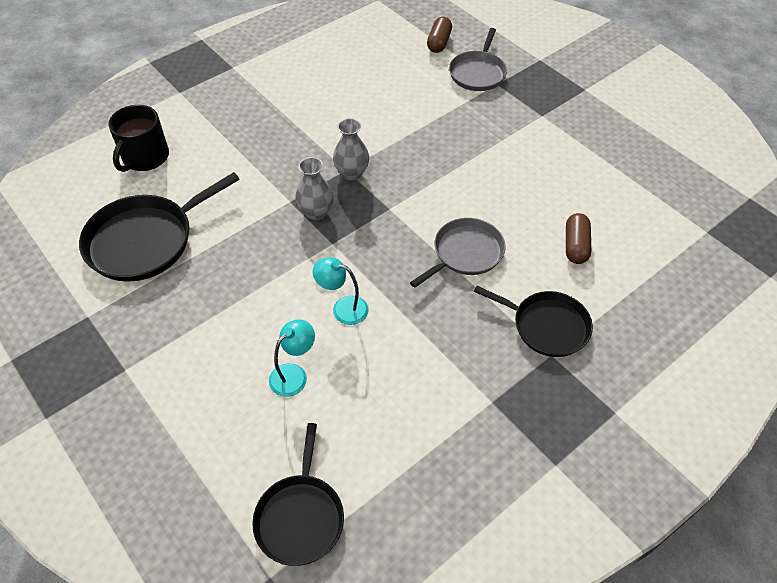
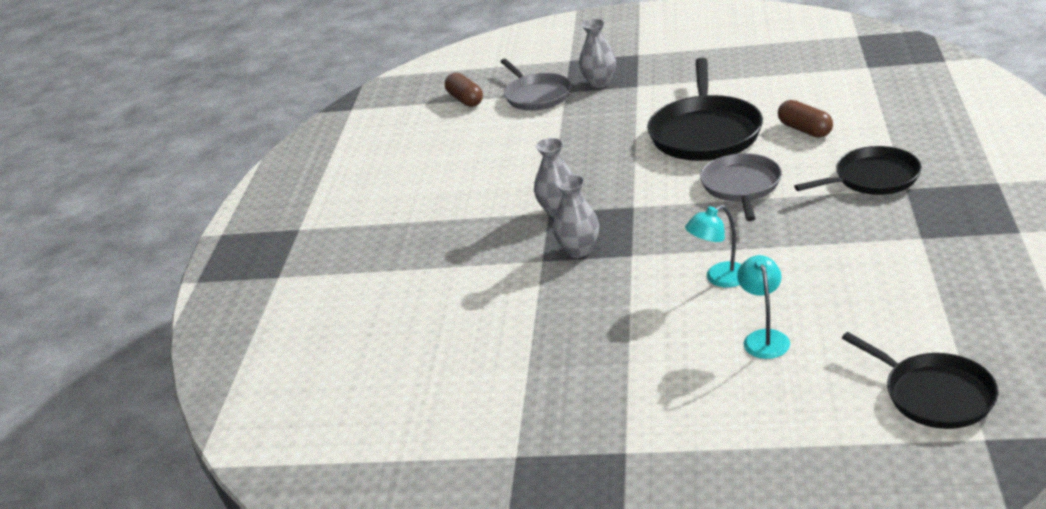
camera: 40 degrees left, 20 degrees down
black pan [79,172,240,282] -> black pan moved to [647,58,763,161]
black mug [108,105,169,172] -> none
none -> grey vase [579,19,616,88]

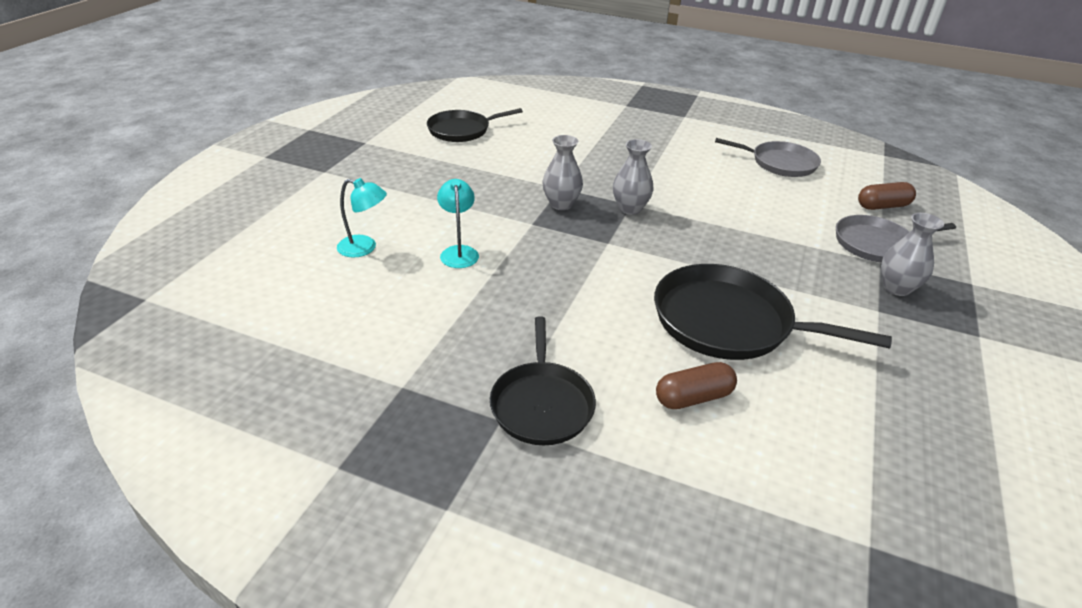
camera: 100 degrees right, 5 degrees up
grey pan [700,153,782,221] -> grey pan moved to [715,138,821,177]
black pan [842,332,998,429] -> black pan moved to [427,108,523,142]

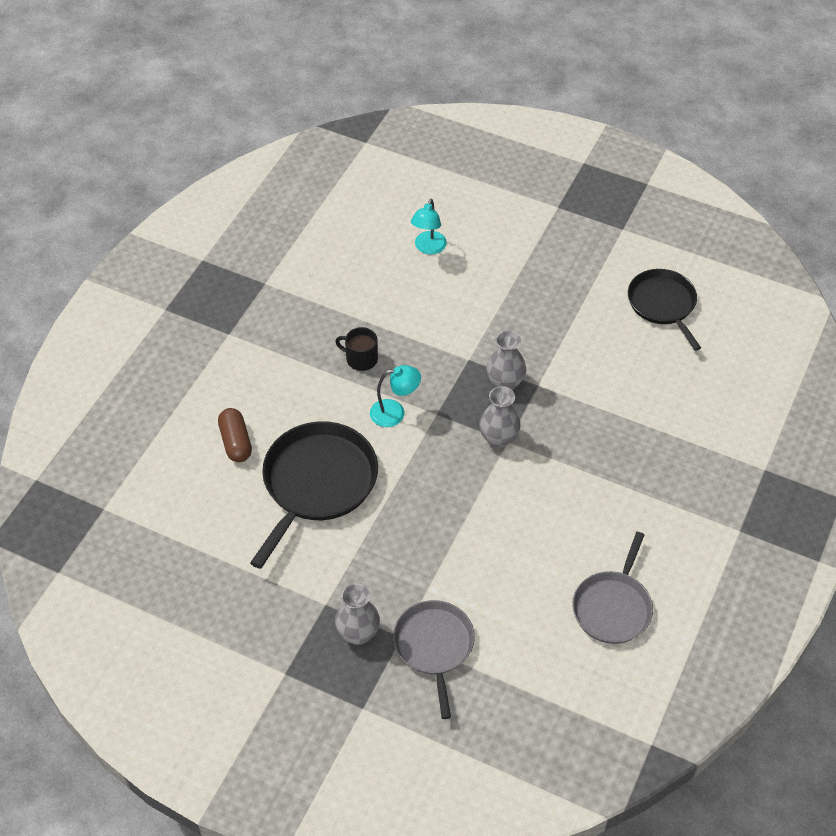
camera: 95 degrees right, 15 degrees up
turquoise lamp [437,179,479,268] -> turquoise lamp moved to [370,365,421,427]
black pan [490,316,596,445] -> none
brown capsule [858,182,916,210] -> none
none -> black mug [335,327,378,371]

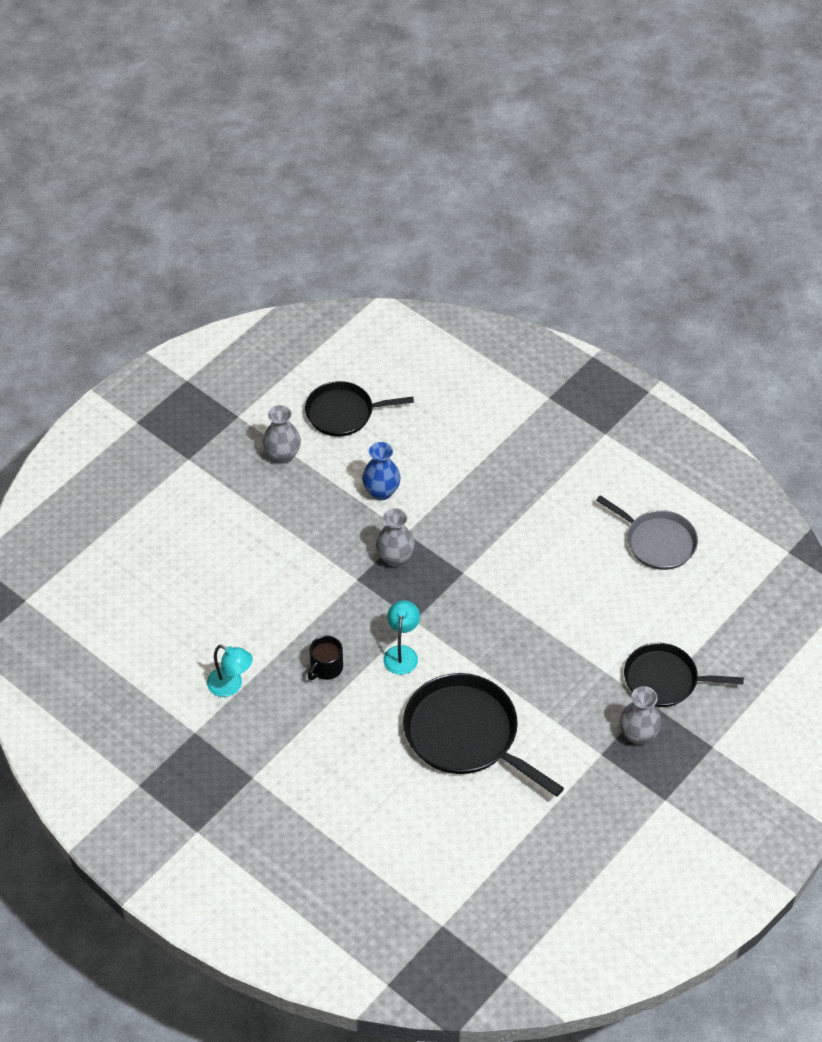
camera: 75 degrees left, 0 degrees up
brown capsule [218,408,252,462] -> none
grey pan [393,600,475,719] -> black pan [624,643,744,707]
turquoise lamp [411,199,447,255] -> turquoise lamp moved to [207,645,253,697]
grey vase [479,386,521,448] -> grey vase moved to [263,405,301,464]
none -> blue vase [362,442,401,500]

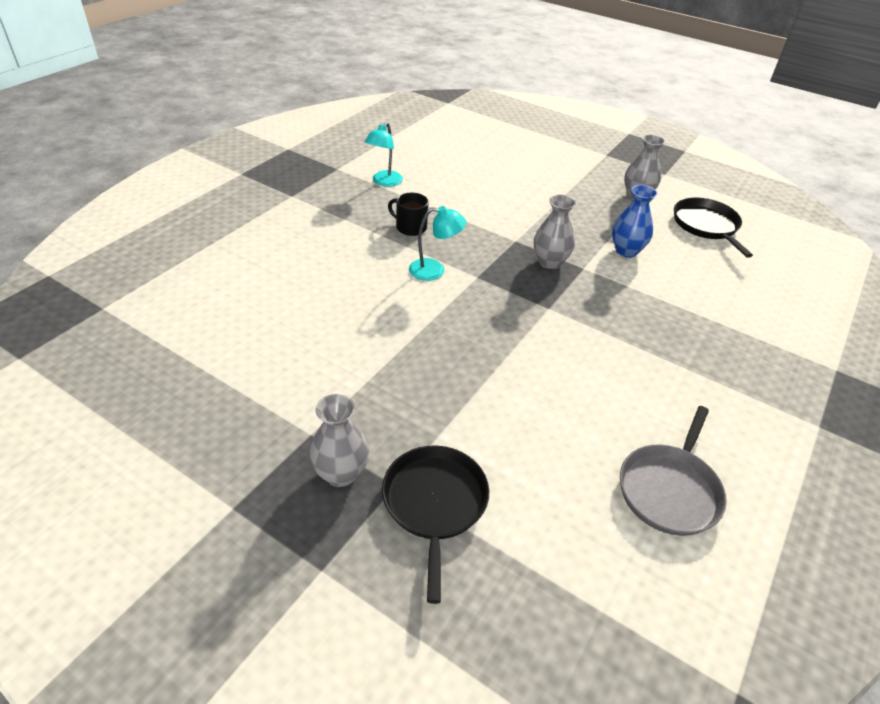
camera: 80 degrees right, 10 degrees down
black pan [403,673,564,797] -> none

